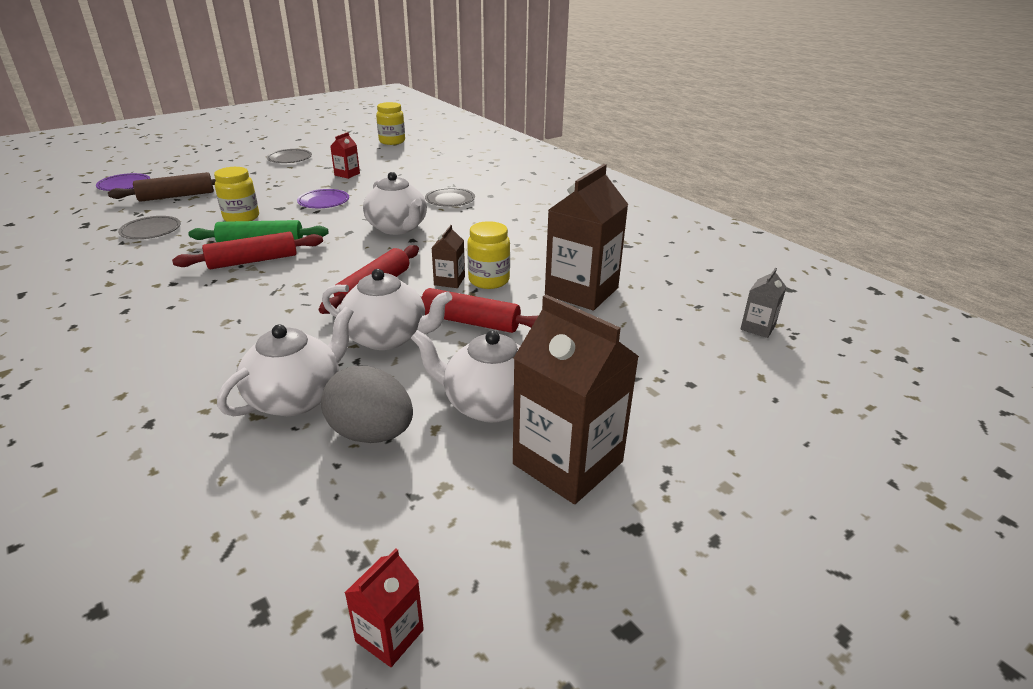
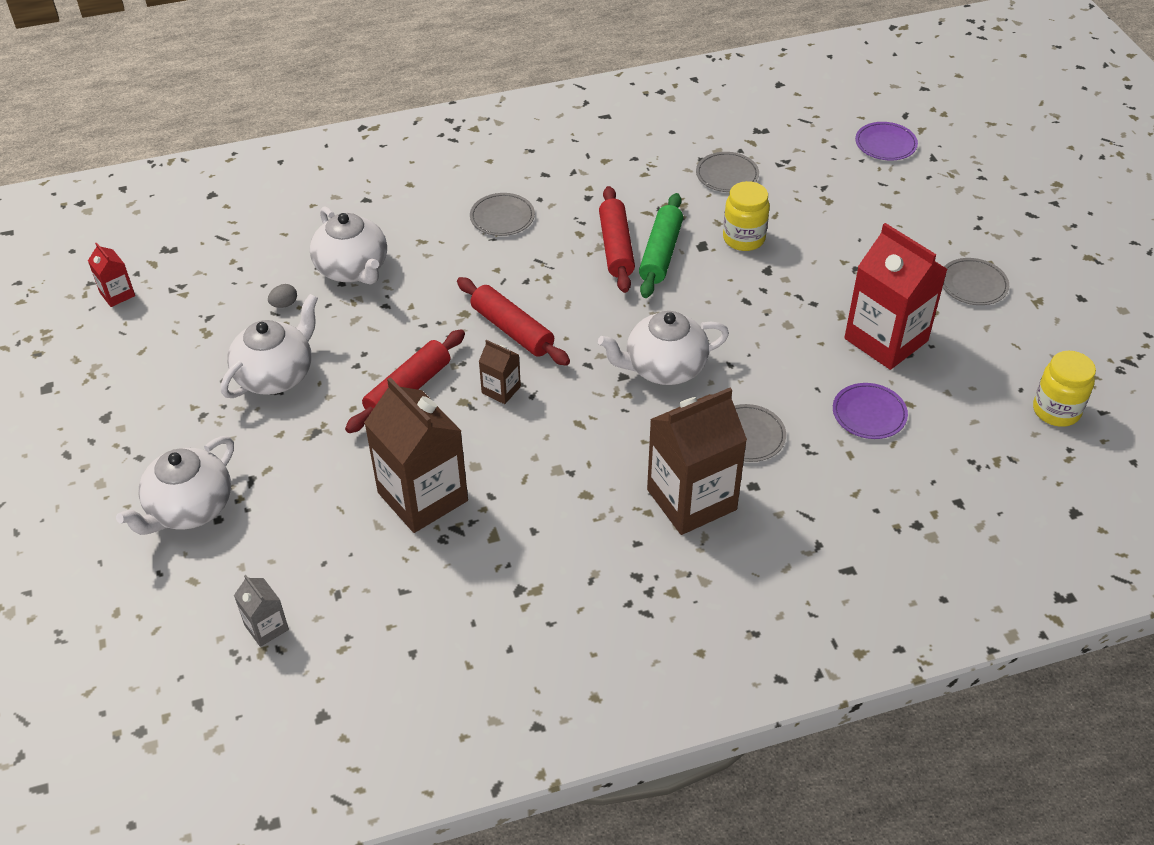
camera: 110 degrees right, 15 degrees up
brown rolling pin [108,172,216,202] -> none
purple plate [297,189,349,208] -> purple plate moved to [833,383,908,439]
grey egg [321,366,413,443] -> grey egg [268,284,297,308], size x0.40
white teapot [322,269,452,350] -> white teapot moved to [116,436,234,535]
red carton [330,132,360,179] -> red carton [844,223,948,370], size x2.16
yellow jar [467,221,510,289] -> none
brown carton [513,294,639,504] -> brown carton moved to [647,388,747,535]
none -> grey plate [470,193,535,236]

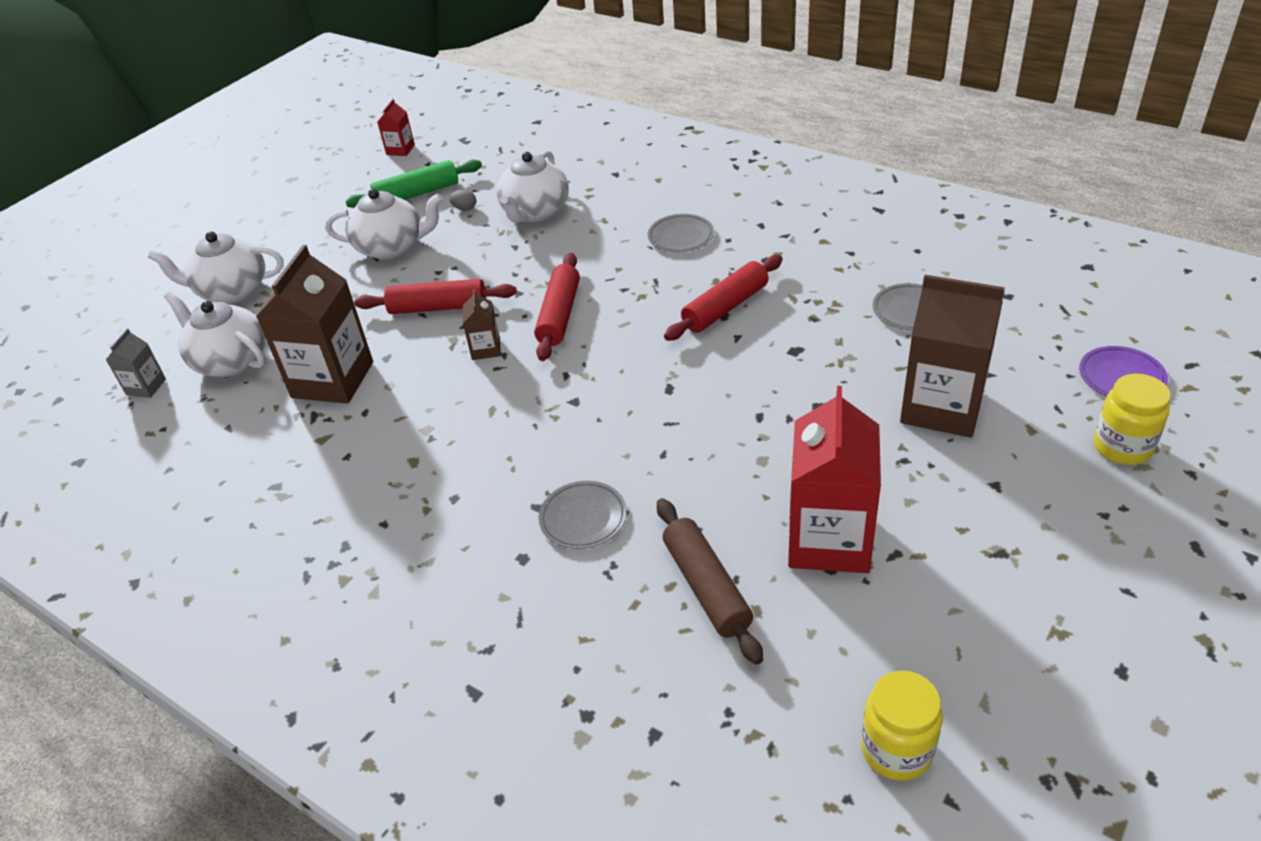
camera: 55 degrees right, 5 degrees down
white teapot [598,311,729,385] -> white teapot moved to [164,291,266,377]
green rolling pin [639,193,683,298] -> green rolling pin moved to [345,160,482,208]
brown carton [647,388,747,535] -> brown carton moved to [900,275,1005,438]
yellow jar [723,181,770,251] -> yellow jar moved to [1094,374,1171,465]
purple plate [833,383,908,439] -> brown rolling pin [657,498,763,665]
grey plate [943,258,1009,305] -> none

